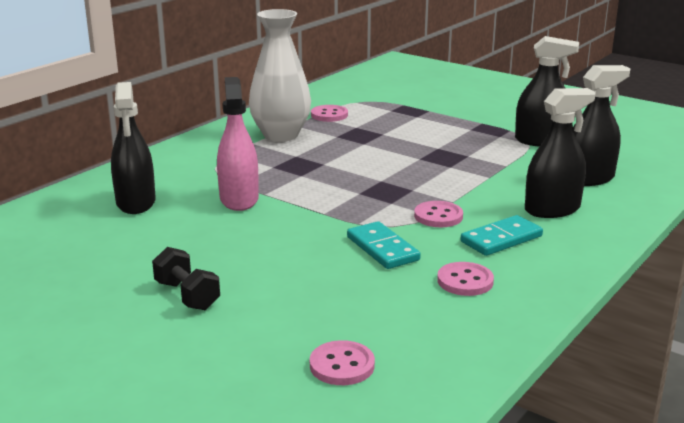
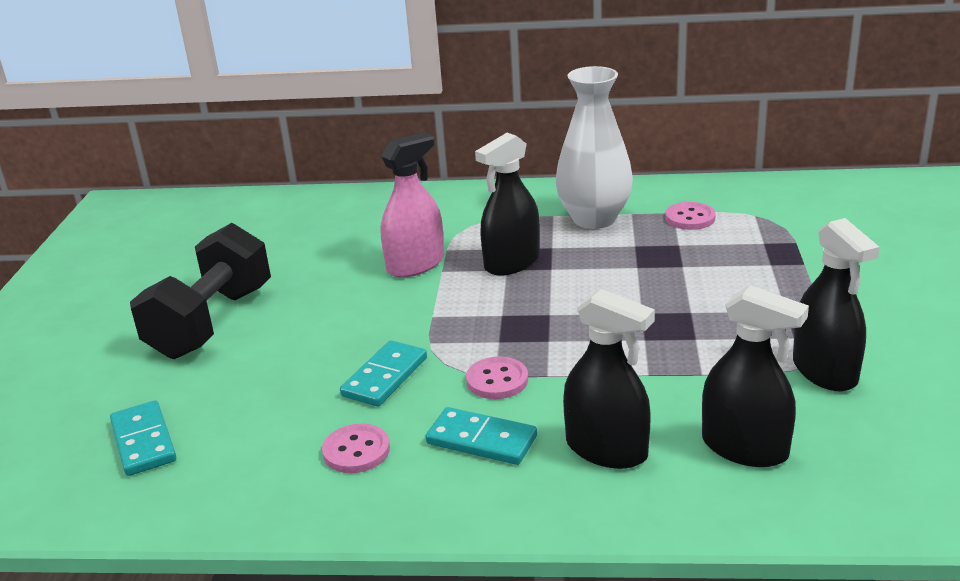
camera: 60 degrees right, 5 degrees up
black spray bottle [111,82,156,214] -> black spray bottle moved to [475,133,540,276]
black dumbbell [152,247,220,310] -> black dumbbell [130,223,271,359], size x1.99
pink button [310,340,375,385] -> turquoise domino [110,400,176,476]

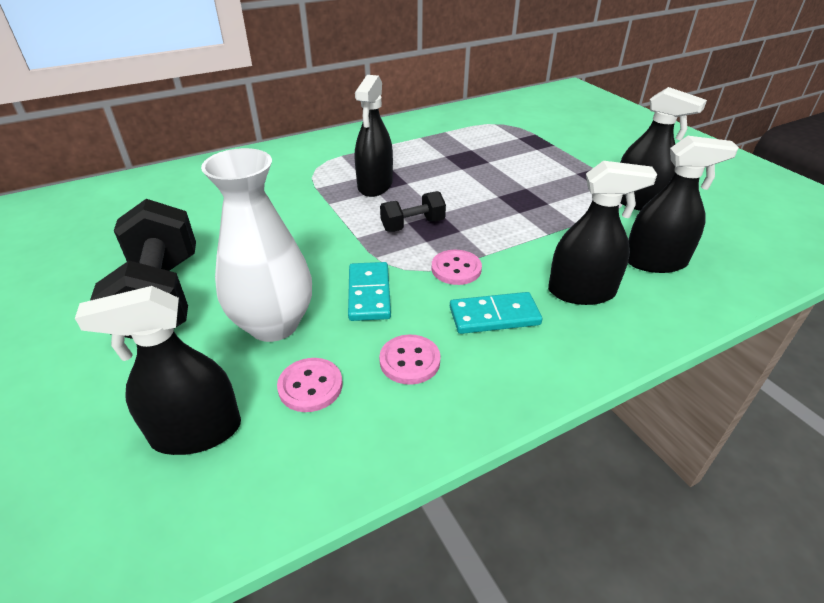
camera: 35 degrees left, 10 degrees up
turquoise domino [110,400,176,476] -> black spray bottle [75,286,241,455]
pink spray bottle [381,132,444,278] -> none
white vase [555,66,633,229] -> white vase moved to [201,148,312,342]
pink button [665,202,716,230] -> pink button moved to [277,358,343,412]
none -> black dumbbell [380,191,446,232]

